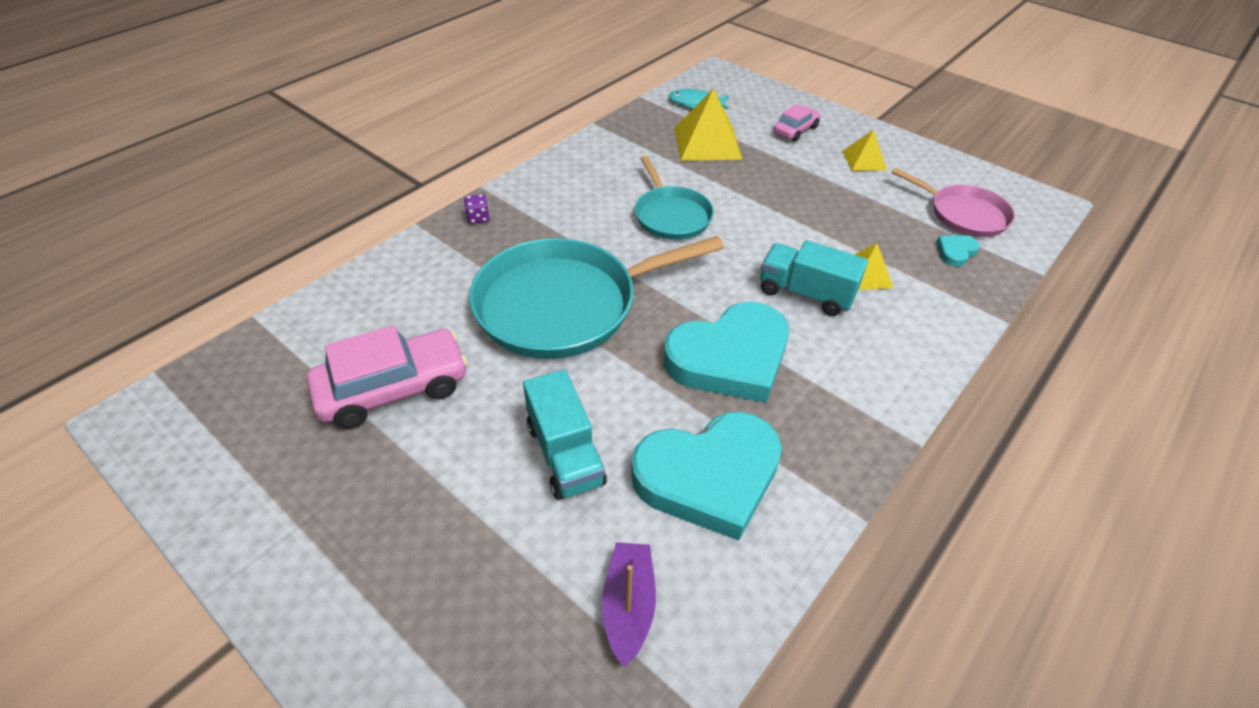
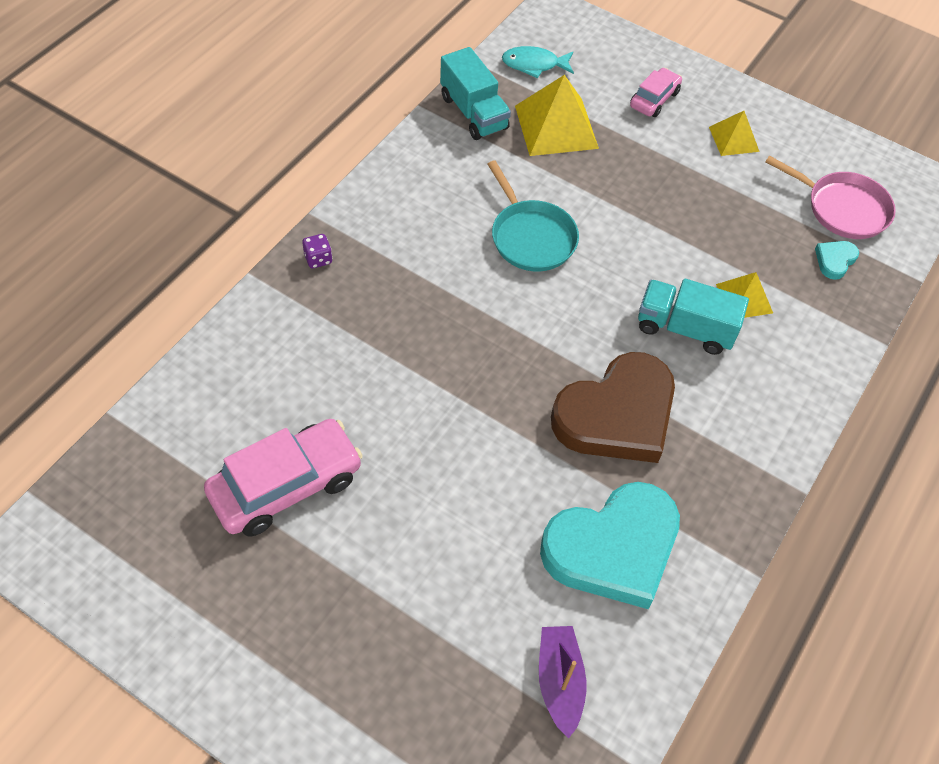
camera: 10 degrees left, 10 degrees up
turquoise pan [469,236,724,359] -> none
turquoise truck [523,369,607,500] -> turquoise truck moved to [440,47,511,140]
turquoise heart [663,302,789,403] -> brown heart [551,352,675,463]

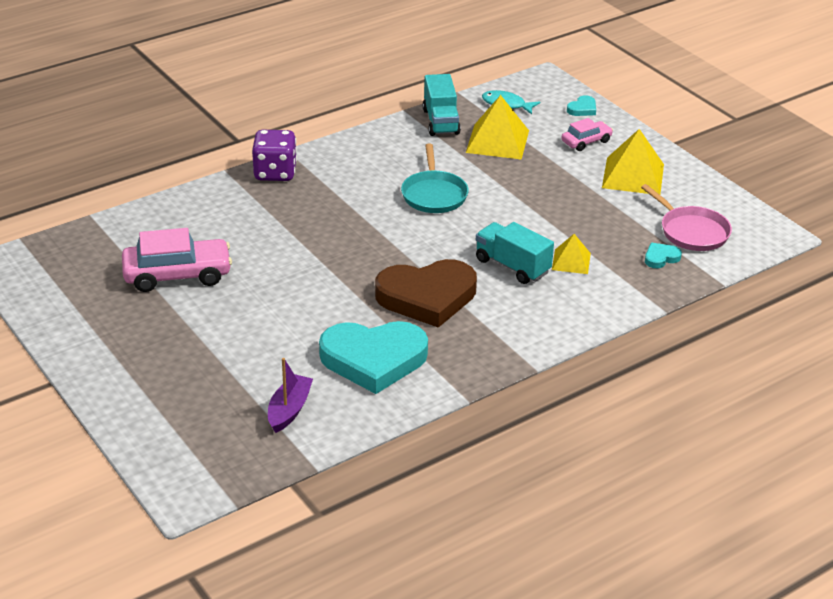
camera: 25 degrees right, 20 degrees down
purple dice [302,234,332,268] -> purple dice [252,130,297,181], size x2.21
yellow pyramid [709,111,760,156] -> yellow pyramid [602,129,664,195], size x1.74
none -> turquoise heart [567,95,596,116]

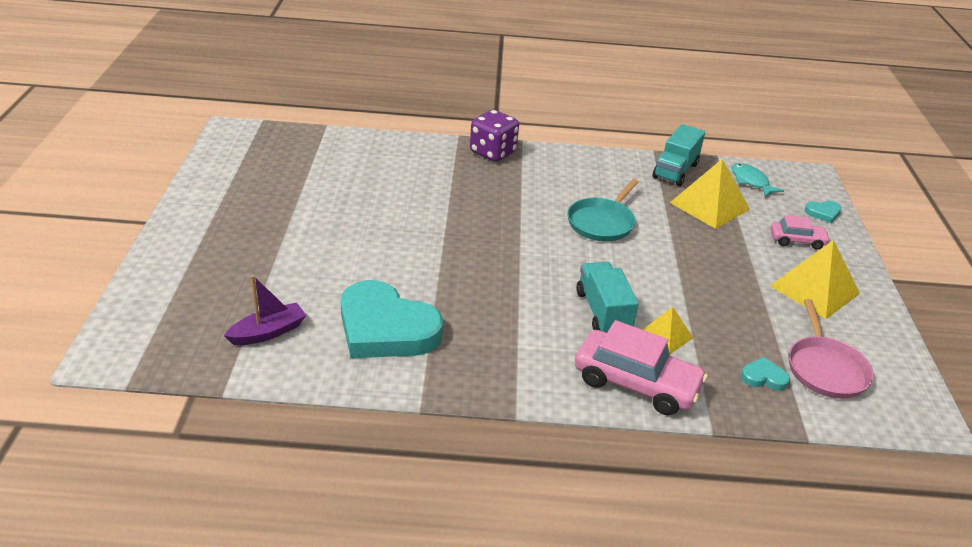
camera: 35 degrees right, 0 degrees up
pink car [122,228,232,292] -> pink car moved to [575,320,708,416]
brown heart [375,259,477,328] -> none

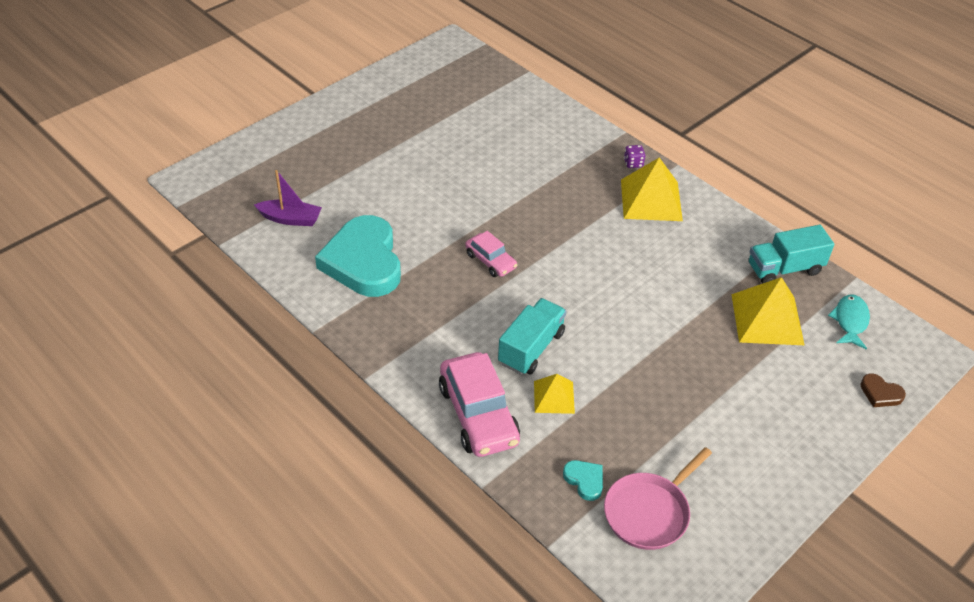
camera: 45 degrees right, 10 degrees up
purple dice [470,110,519,162] -> purple dice [624,145,645,168], size x0.45
turquoise pan [567,179,639,241] -> none
pink car [770,215,831,250] -> pink car moved to [465,231,517,277]
yellow pyramid [770,240,860,319] -> yellow pyramid moved to [621,157,683,221]
turquoise heart [804,201,842,223] -> brown heart [860,374,906,407]

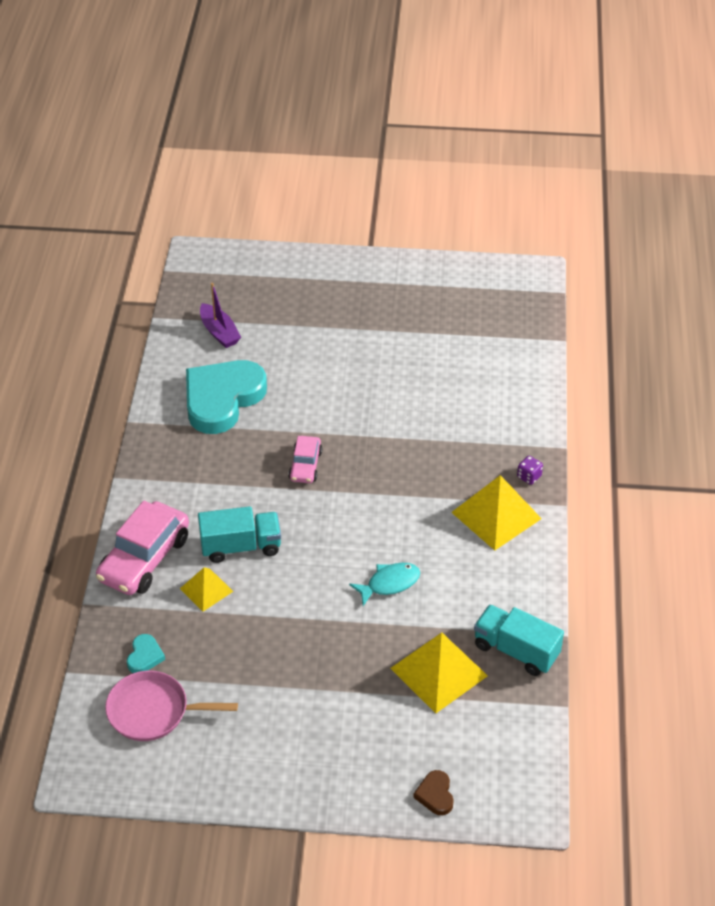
camera: 50 degrees right, 0 degrees up
turquoise fish [828,295,870,349] -> turquoise fish moved to [349,563,420,606]

